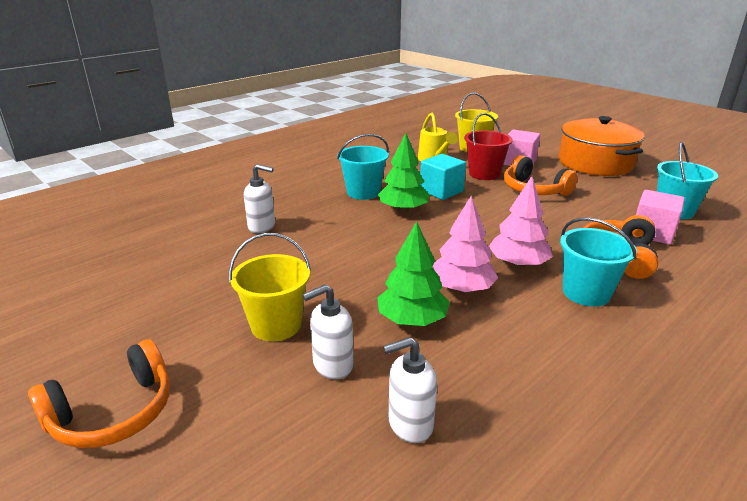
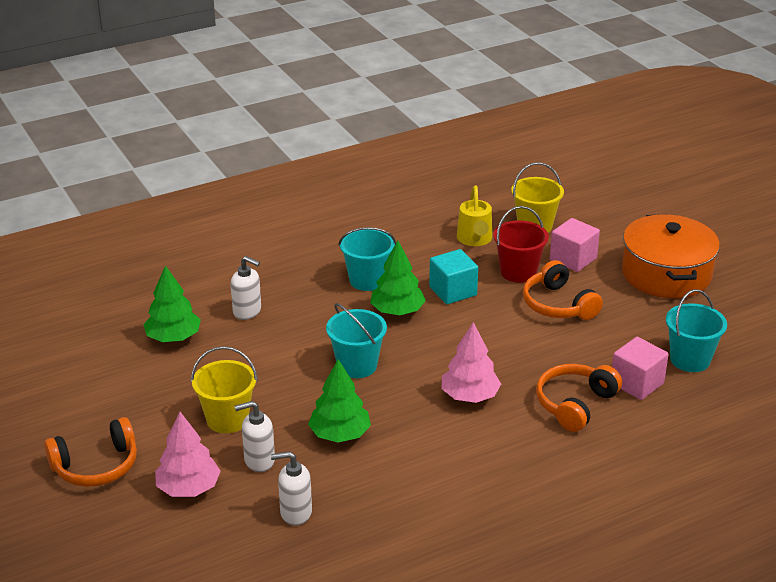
camera: 15 degrees right, 5 degrees up
pink tree [433,196,498,293] -> pink tree moved to [155,412,221,497]
turquoise bucket [560,218,637,307] -> turquoise bucket moved to [326,303,387,378]
none -> green tree [143,265,201,342]

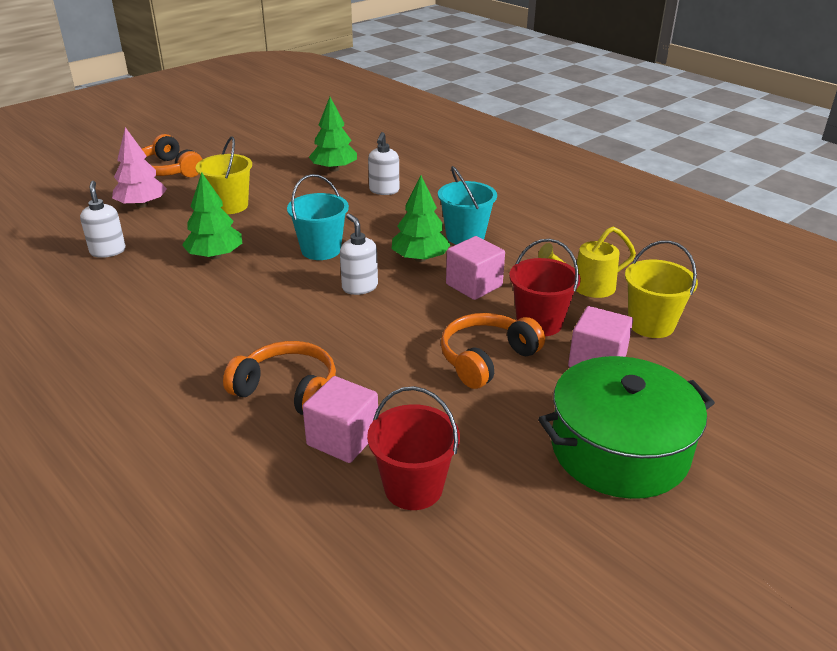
camera: 75 degrees right, 0 degrees up
white soap dispenser [234,401,275,472] -> white soap dispenser moved to [340,213,378,295]
turquoise cube [429,249,478,304] -> pink cube [446,236,505,300]
pink tree [442,322,501,403] -> none
orange pot [622,214,720,298] -> green pot [538,356,715,499]
turquoise bucket [666,290,727,372] -> red bucket [367,386,460,510]

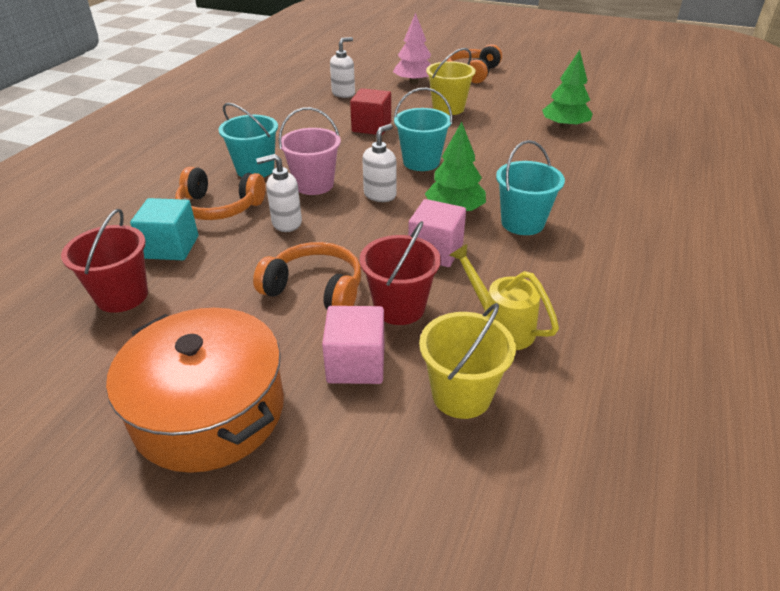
camera: 65 degrees right, 5 degrees up
green tree [182,172,242,259] -> red cube [350,88,391,135]
orange headphones [223,341,336,415] -> orange headphones turned 105 degrees clockwise [175,167,265,220]
pink cube [303,376,378,463] -> turquoise cube [130,198,198,260]
white soap dispenser [368,132,399,195] -> white soap dispenser moved to [256,154,302,232]
green pot [538,356,715,499] -> orange pot [106,308,284,473]
none -> turquoise bucket [219,103,278,177]
none -> pink bucket [279,107,341,195]

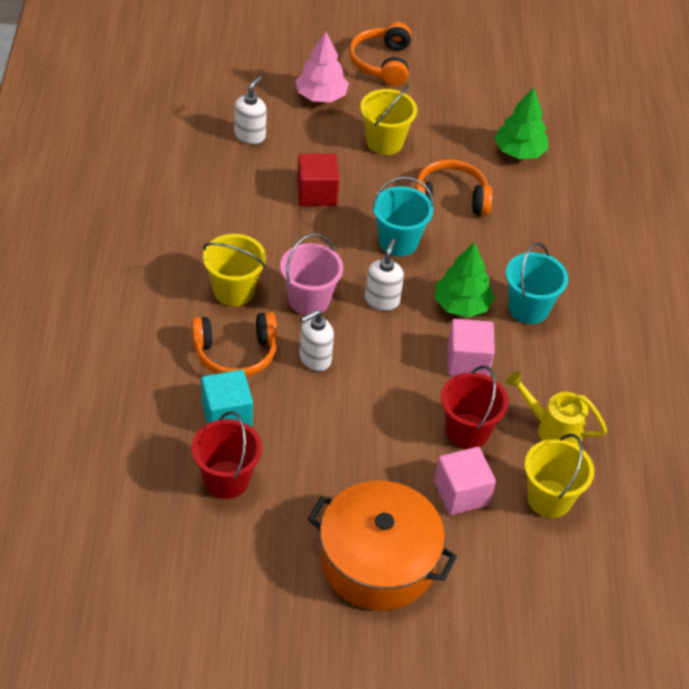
camera: 25 degrees left, 10 degrees up
turquoise bucket [219,103,278,177] -> yellow bucket [203,234,266,306]
orange headphones [253,242,361,310] -> orange headphones moved to [415,160,492,216]

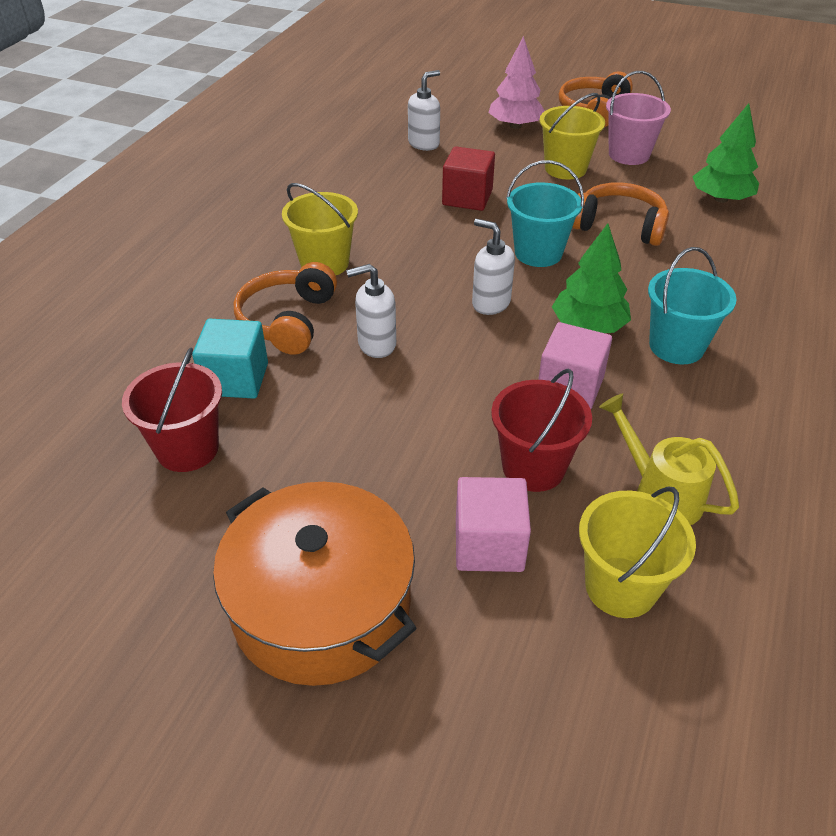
camera: 25 degrees right, 5 degrees down
orange headphones [191,312,277,377] -> orange headphones turned 90 degrees clockwise [234,262,337,355]
pink bucket [280,233,343,315] -> pink bucket moved to [606,71,671,165]
white soap dispenser [365,239,404,311] -> white soap dispenser turned 90 degrees counterclockwise [472,219,515,315]

